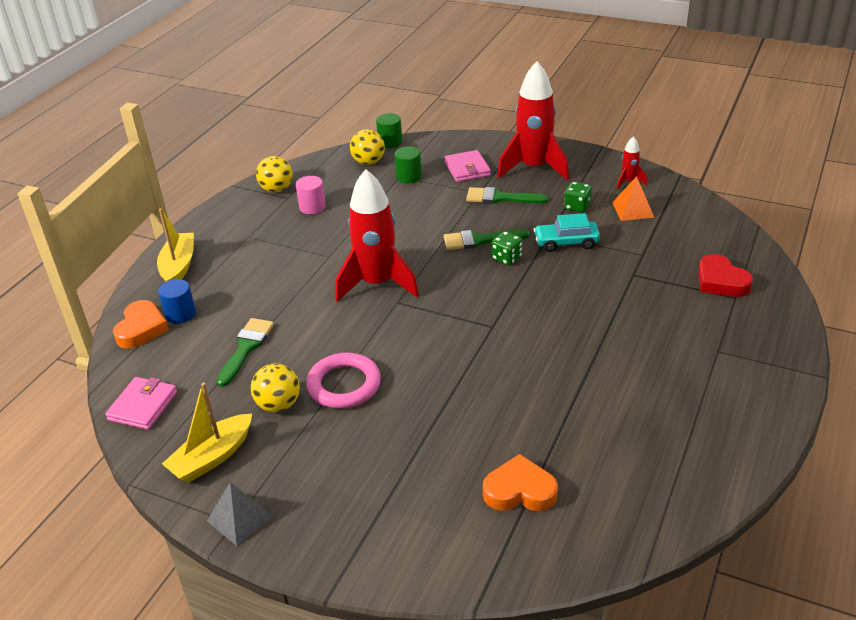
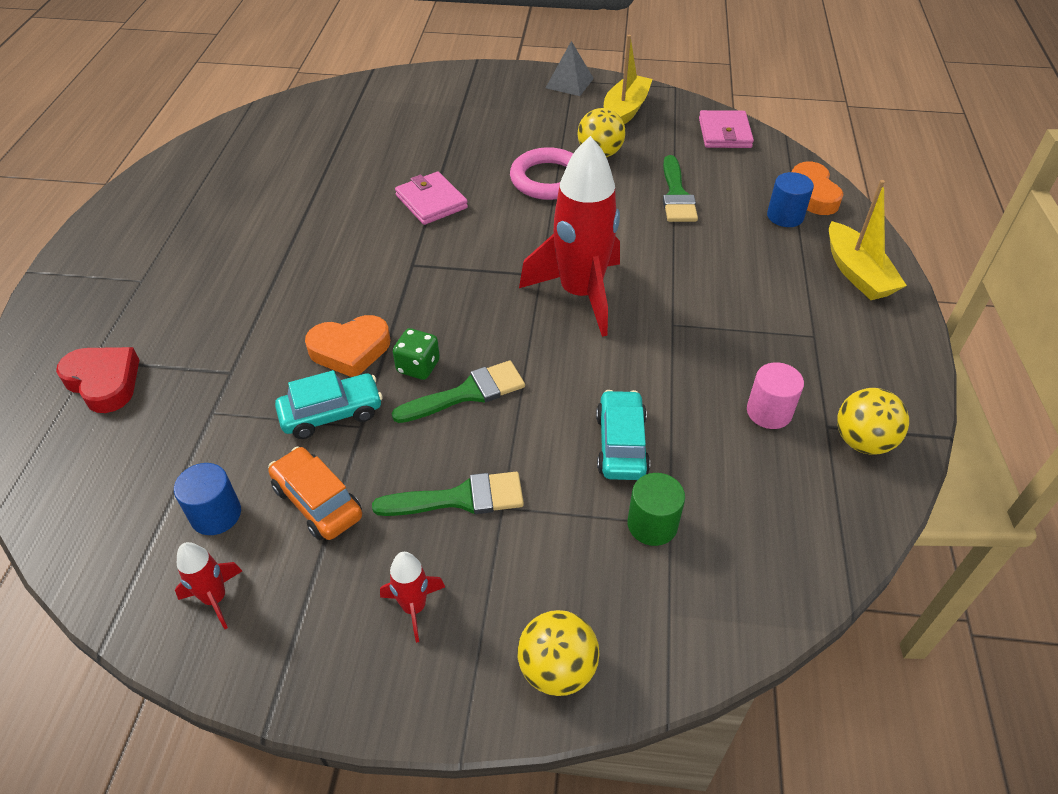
camera: 160 degrees right, 10 degrees up
yellow ball [350,129,385,165] -> yellow ball moved to [517,610,599,696]
green cylinder [376,113,402,148] -> none
pink wallet [444,150,491,182] -> pink wallet moved to [395,172,468,225]
orange heart [483,454,558,511] -> orange heart moved to [305,315,390,377]
red rocket [497,61,569,180] -> red rocket [380,552,445,643], size x0.44
green dice [564,182,592,213] -> orange car [268,447,362,540]
orange pyramid [612,176,654,221] -> blue cylinder [174,463,241,535]
none -> turquoise car [596,390,650,480]

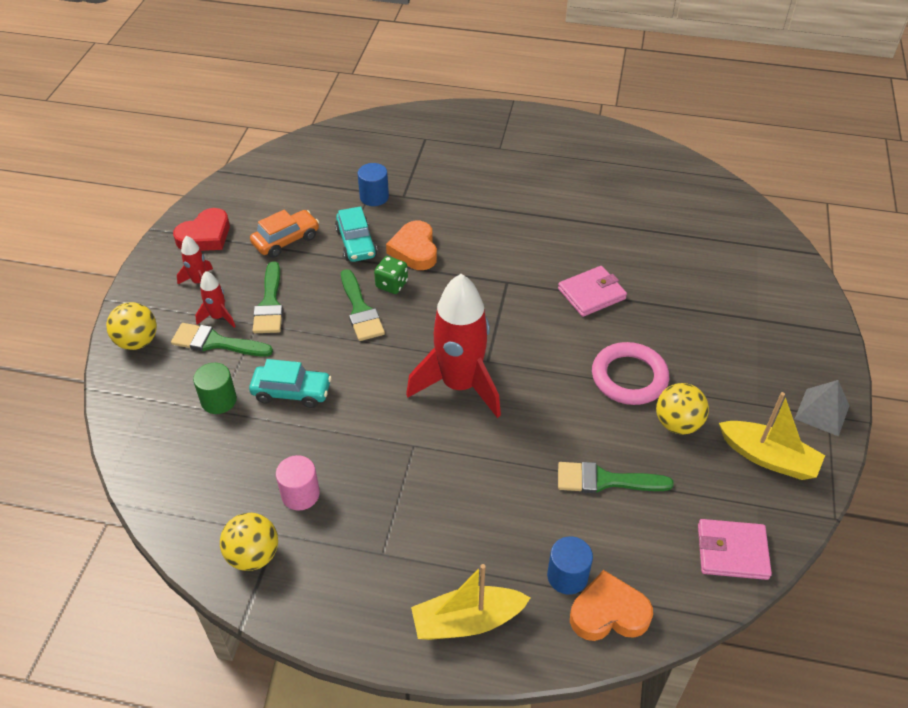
camera: 95 degrees right, 0 degrees up
red heart [56,347,139,413] -> red heart moved to [173,208,230,251]
blue cylinder [174,463,241,535] -> blue cylinder moved to [358,163,389,206]
red rocket [175,542,242,629] -> red rocket moved to [195,271,236,328]
none -> green brush [171,323,273,357]

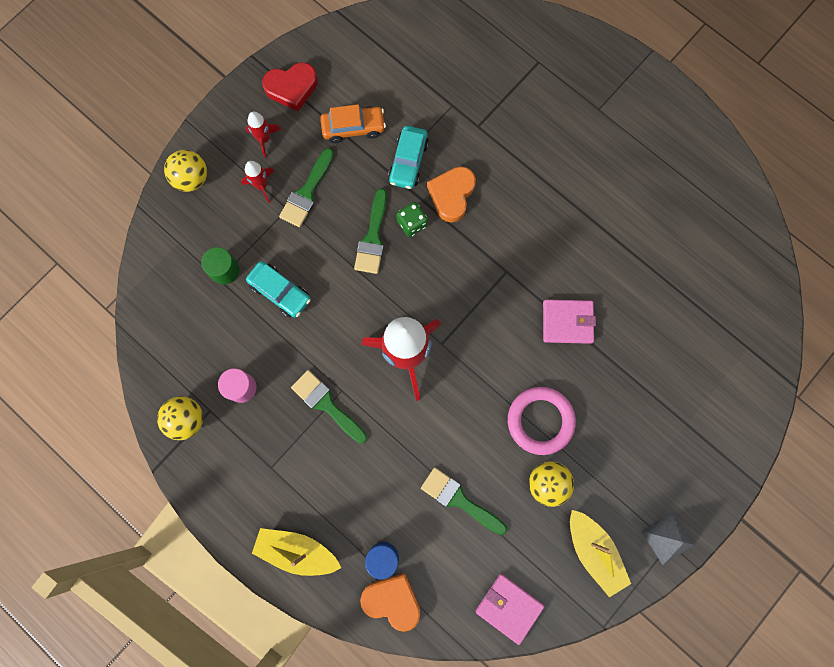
camera: 30 degrees right, 30 degrees up
green brush [171,323,273,357] -> green brush moved to [291,370,367,444]
blue cylinder [358,163,389,206] -> none

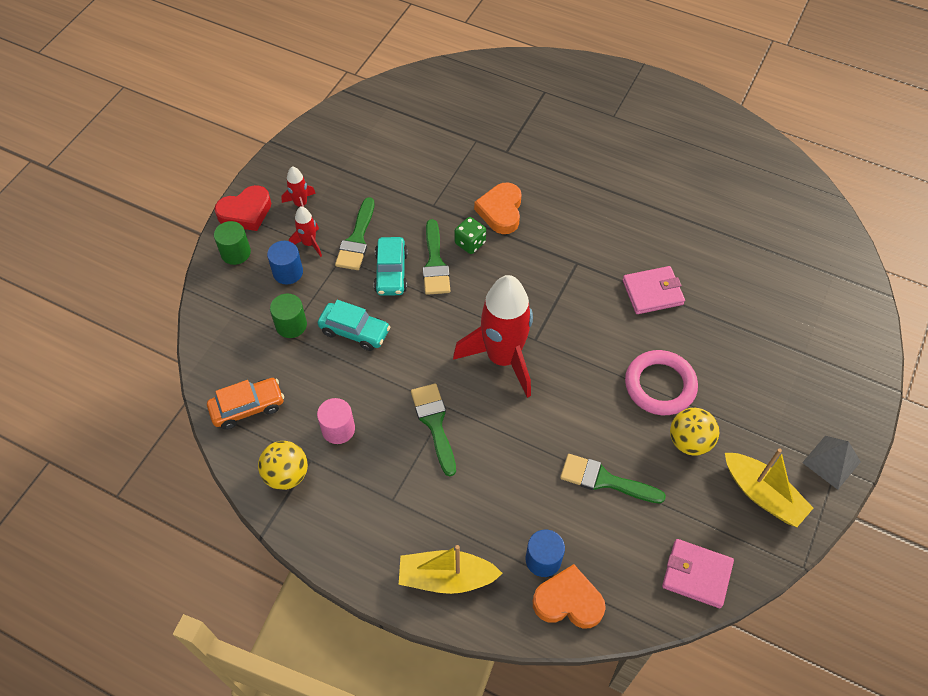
camera: 15 degrees left, 20 degrees down
yellow ball [164,150,207,192] -> green cylinder [214,221,251,265]
red heart [262,62,318,111] -> red heart moved to [215,185,271,231]
green brush [291,370,367,444] -> green brush turned 45 degrees clockwise [411,383,456,477]
orange car [320,104,386,143] -> orange car moved to [207,378,284,430]
turquoise car [388,126,429,189] -> turquoise car moved to [374,237,408,296]
none -> blue cylinder [267,241,303,285]

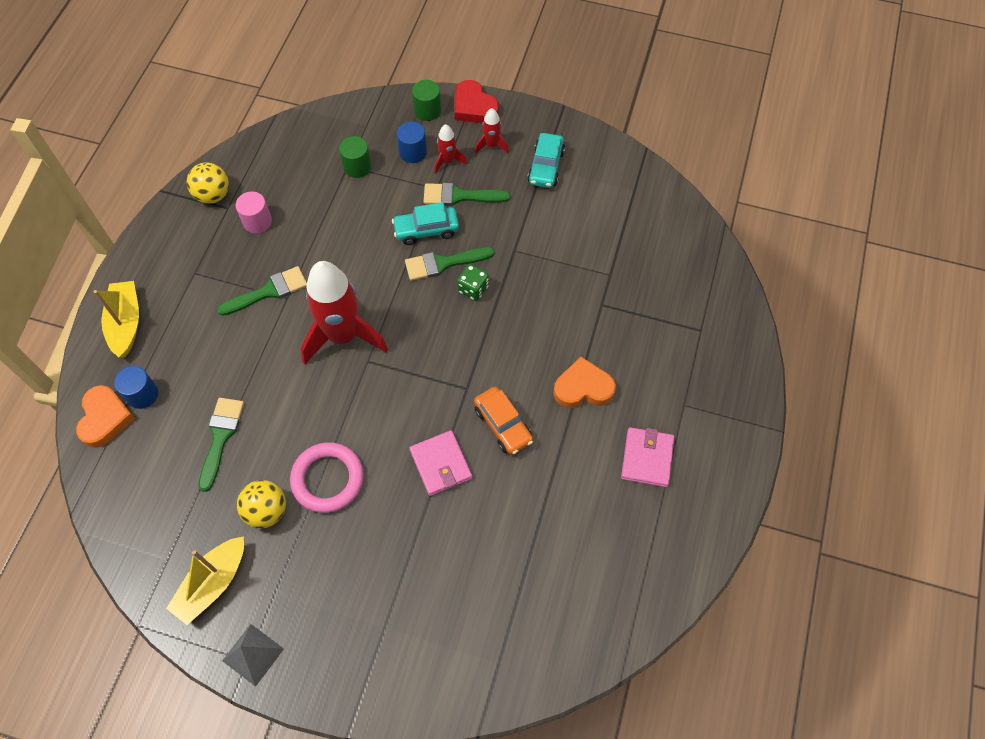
camera: 80 degrees right, 5 degrees up
orange car [207,378,284,430] -> orange car moved to [474,387,533,455]
turquoise car [318,300,390,351] -> turquoise car moved to [527,133,565,188]
orange heart [474,182,522,234] -> orange heart moved to [553,357,616,408]
pink wallet [662,539,734,608] -> pink wallet moved to [621,427,674,487]

